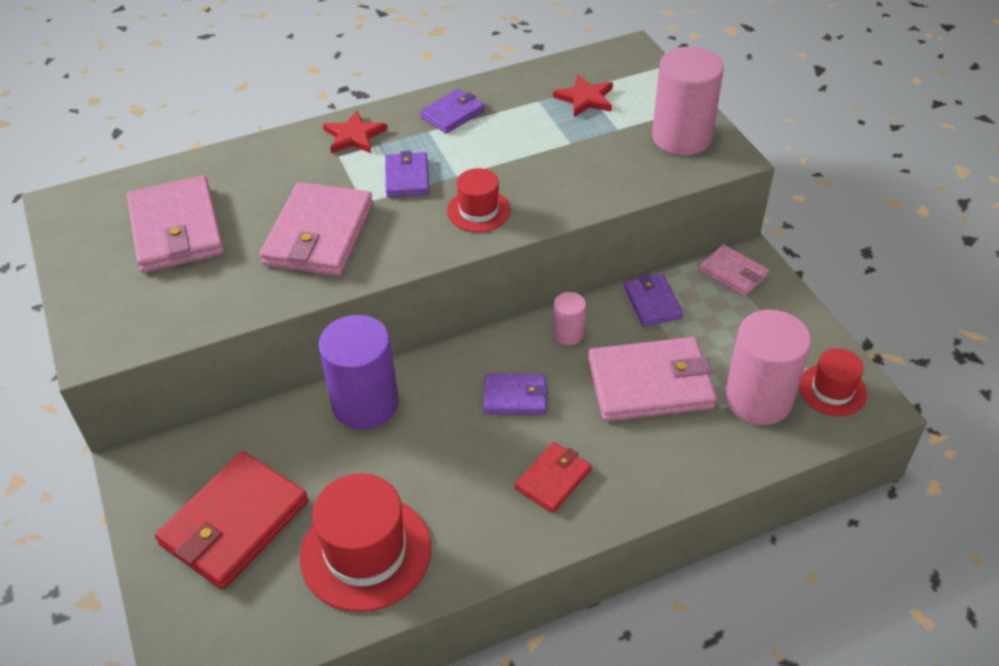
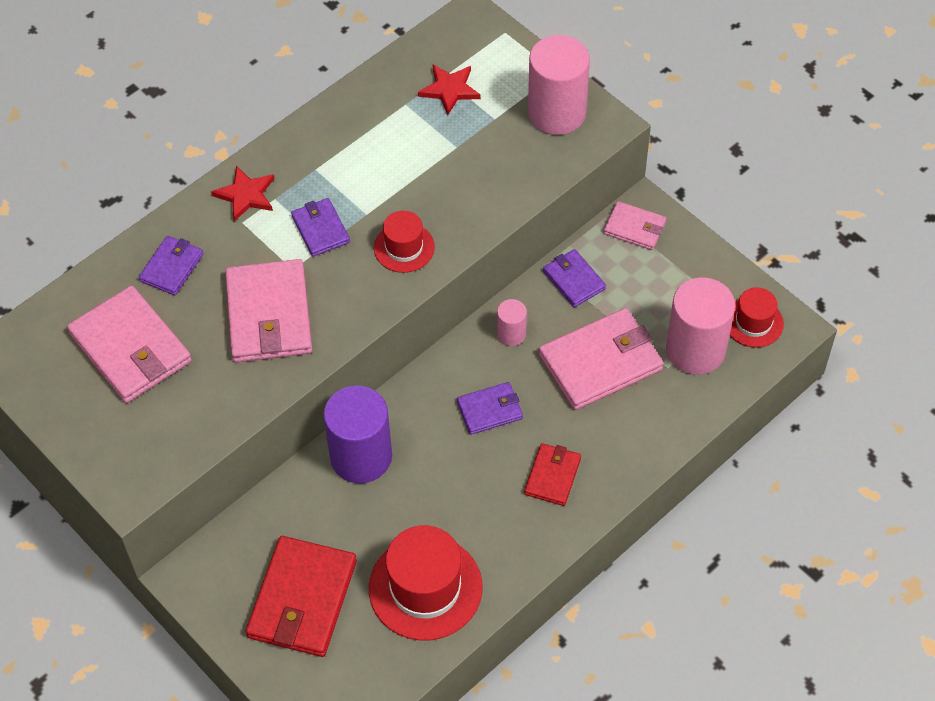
camera: 20 degrees left, 10 degrees up
purple wallet [420,89,485,134] -> purple wallet moved to [139,236,203,295]

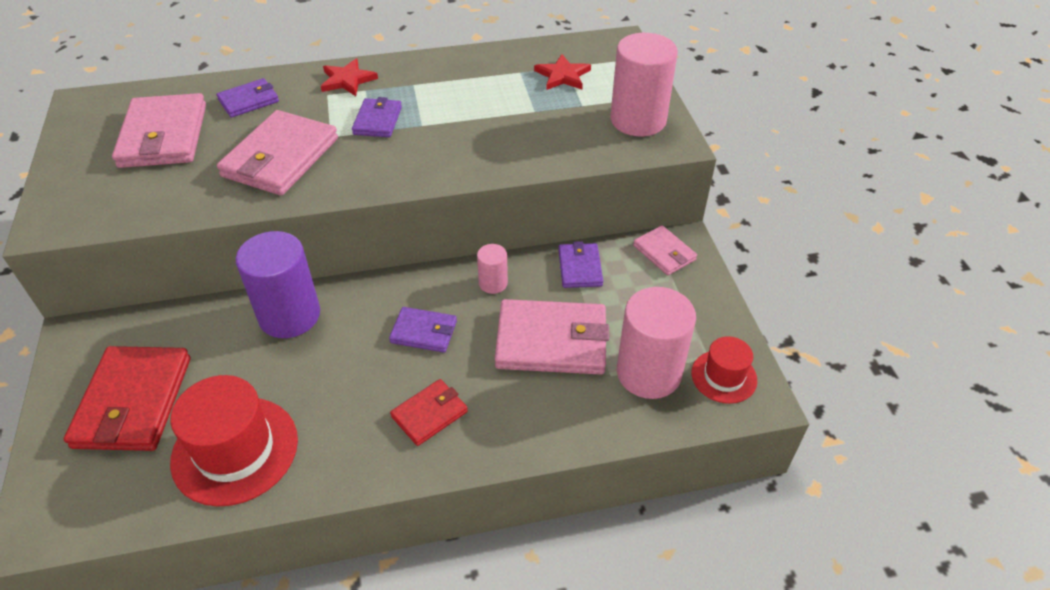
camera: 30 degrees right, 10 degrees down
red wallet [246,536,357,657] -> red wallet turned 45 degrees counterclockwise [64,346,191,451]
red hat [374,211,435,273] -> none

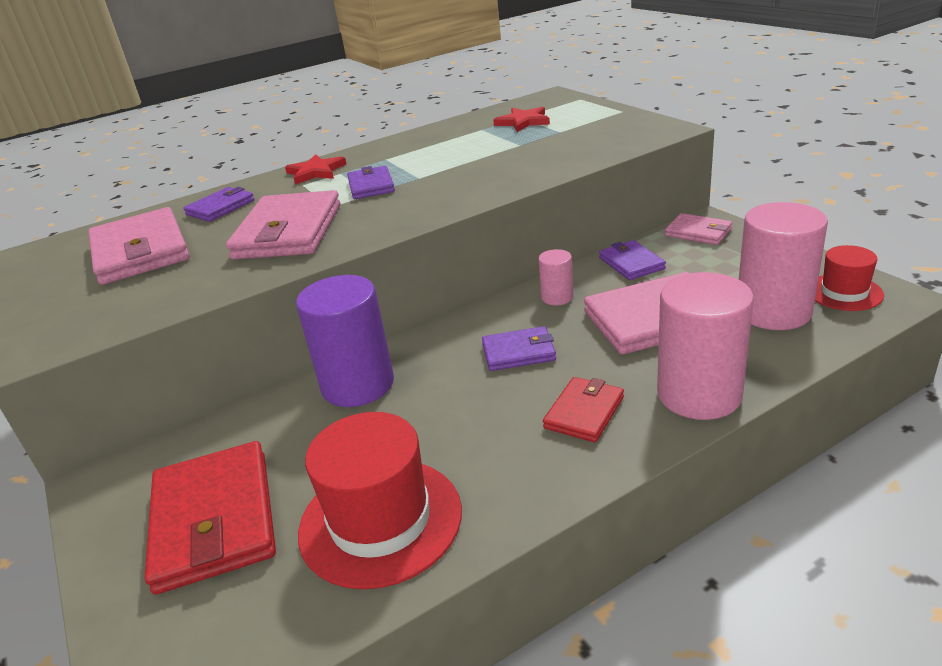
camera: 15 degrees left, 15 degrees down
pink cylinder [610,33,678,136] -> pink cylinder moved to [657,272,754,420]

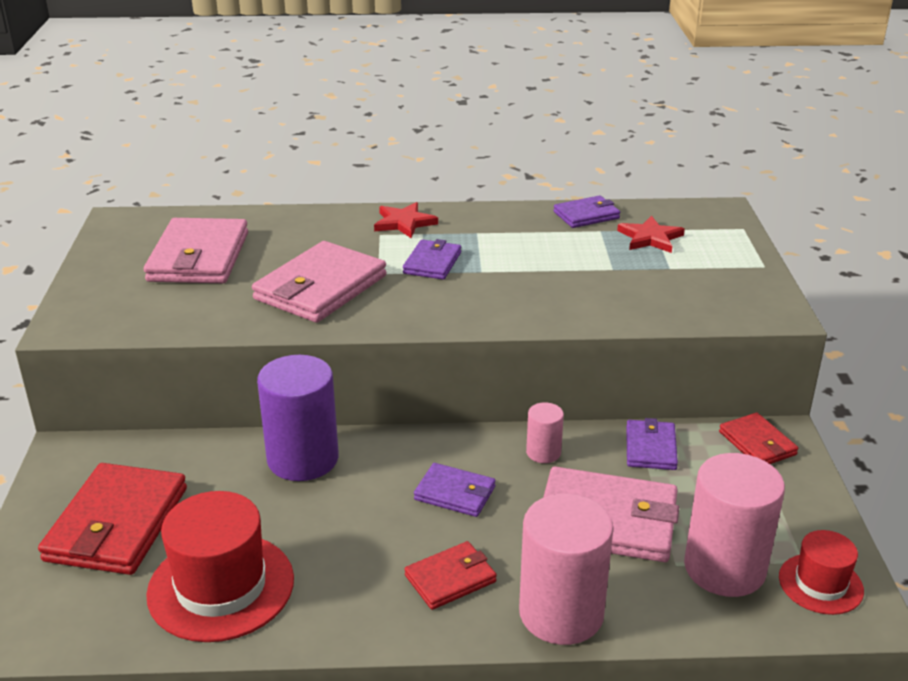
camera: 25 degrees right, 0 degrees up
purple wallet [183,187,255,222] -> purple wallet moved to [553,195,620,228]
pink wallet [665,213,732,245] -> red wallet [719,413,798,464]

